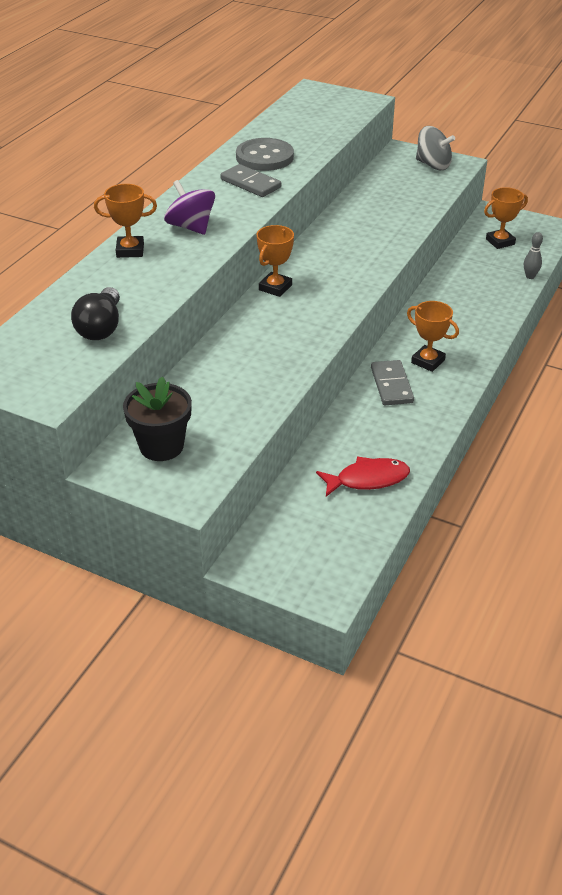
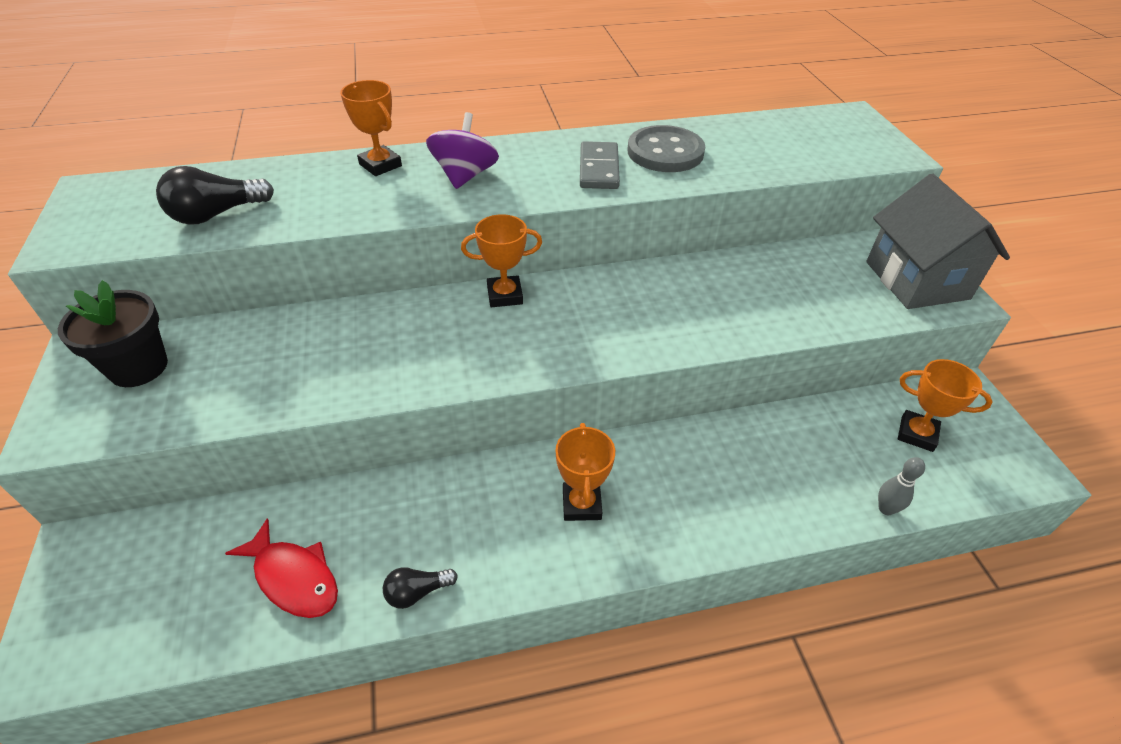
camera: 50 degrees right, 5 degrees up
grey domino [371,360,414,405] -> none
grey spinning top [416,126,455,170] -> grey house [866,174,1010,309]
none -> black light bulb [383,567,458,609]

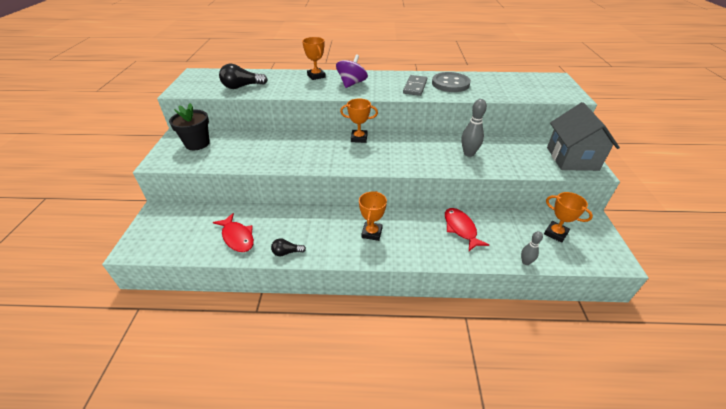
camera: 15 degrees right, 5 degrees down
none -> red fish [445,208,489,251]
none -> grey bowling pin [461,99,487,157]

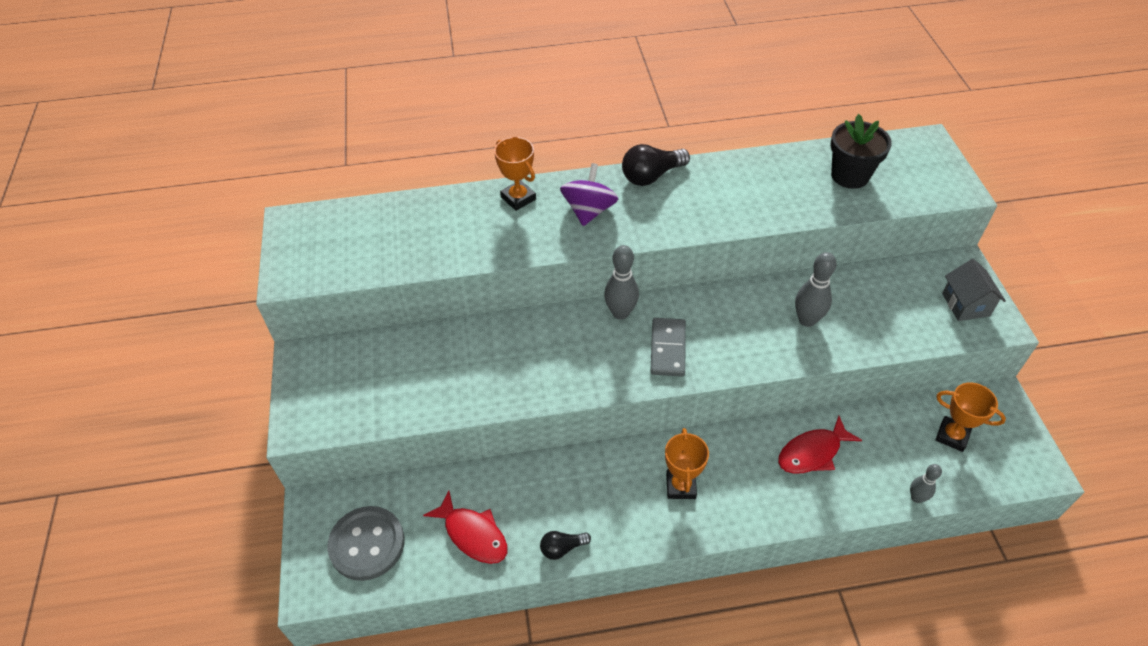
camera: 10 degrees left, 10 degrees up
black flower pot [169,103,210,150] -> black flower pot moved to [830,114,892,189]
black light bulb [219,64,268,89] -> black light bulb moved to [622,144,690,186]
orange trophy [340,99,378,143] -> grey bowling pin [604,245,639,320]
grey domino [403,75,427,96] -> grey domino moved to [650,318,686,377]
grey button [432,72,471,92] -> grey button moved to [327,506,405,581]
red fish [445,208,489,251] -> red fish turned 90 degrees counterclockwise [778,416,862,474]
grey house [547,102,620,171] -> grey house [942,259,1006,321], size x0.58

